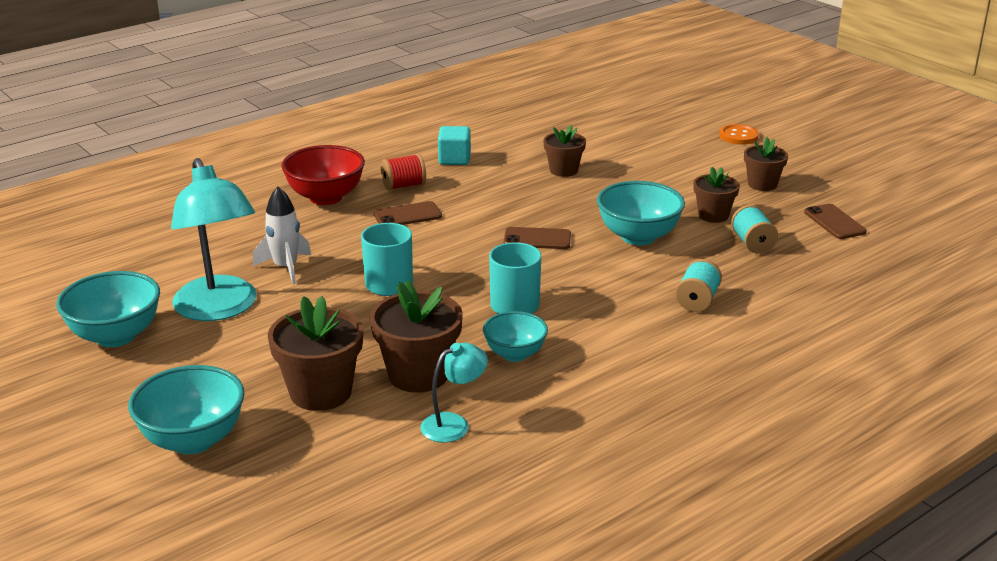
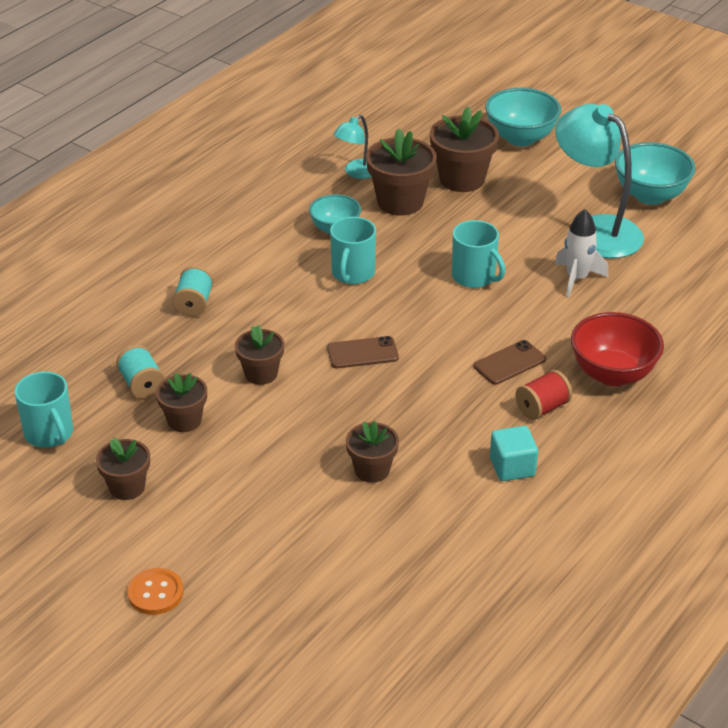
camera: 165 degrees right, 10 degrees up
turquoise bowl [597,181,685,245] -> brown flower pot [235,325,284,385]
brown phone [804,204,867,239] -> turquoise mug [14,372,73,448]

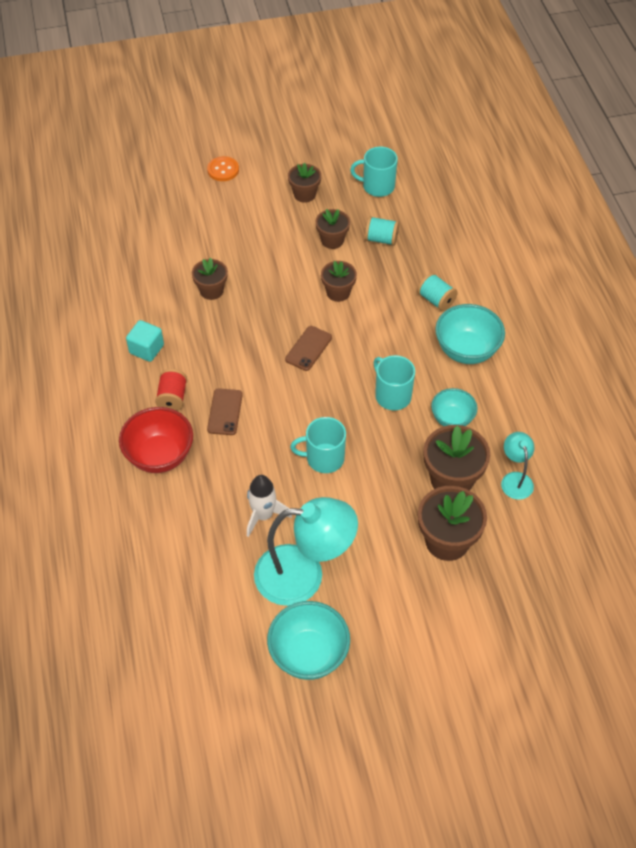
camera: 130 degrees right, 15 degrees up
turquoise bowl [485,88,561,146] -> turquoise bowl moved to [435,304,505,364]

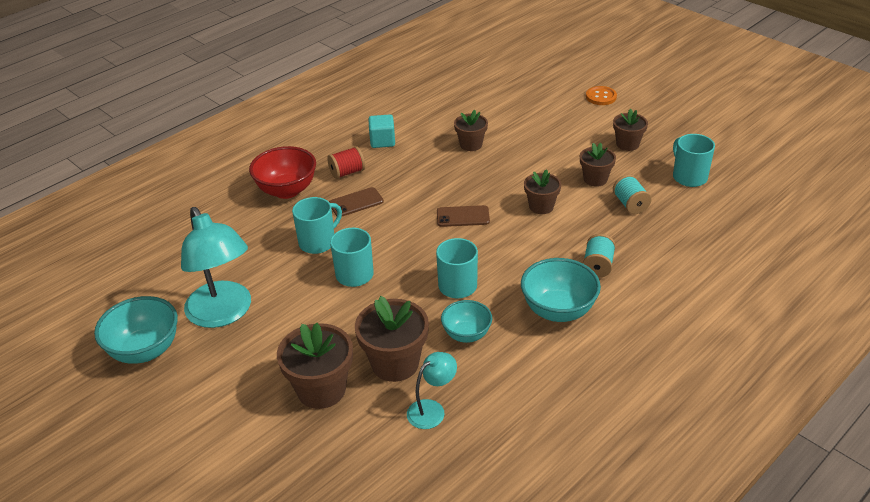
camera: 60 degrees right, 15 degrees down
white rocket [247,475,292,537] -> none
none -> turquoise mug [292,197,342,254]

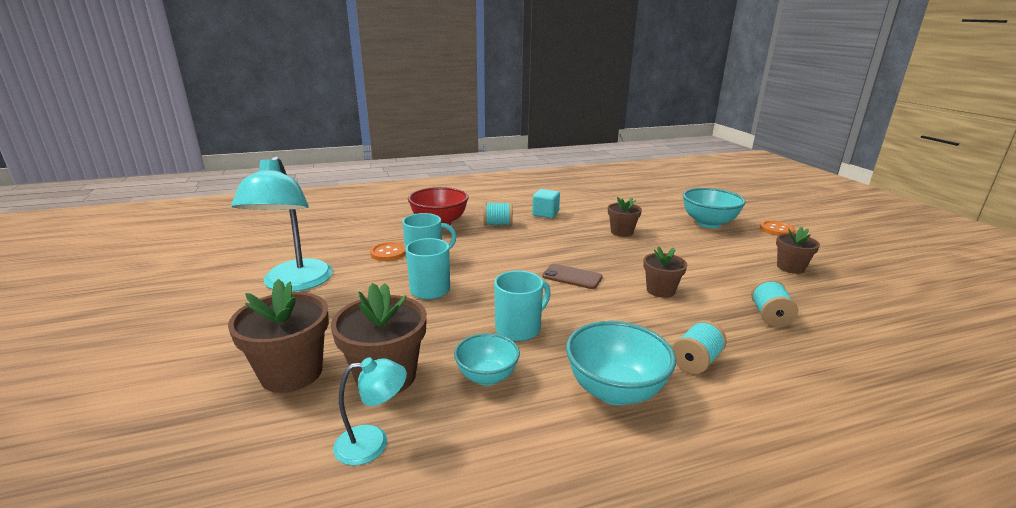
camera: 25 degrees right, 15 degrees down
turquoise bowl [94,296,178,364] -> turquoise bowl moved to [683,188,746,228]
red spool [327,146,365,179] -> turquoise spool [484,202,513,226]
brown phone [329,187,384,216] -> none
brown flower pot [580,143,616,187] -> none
turquoise mug [673,134,715,187] -> none
none -> orange button [370,242,406,261]

